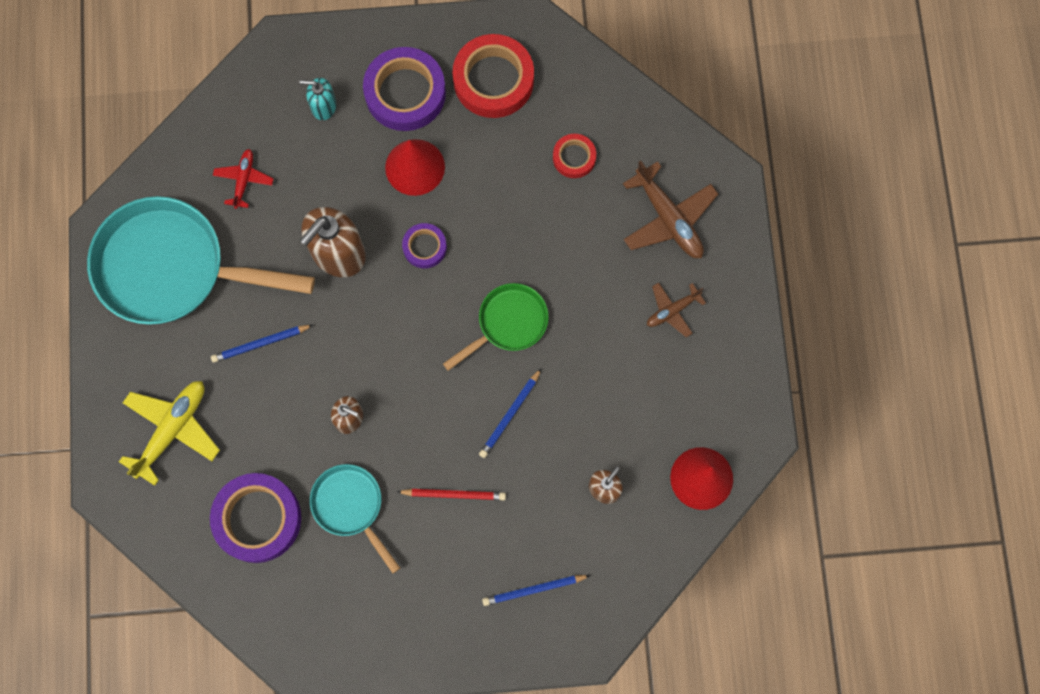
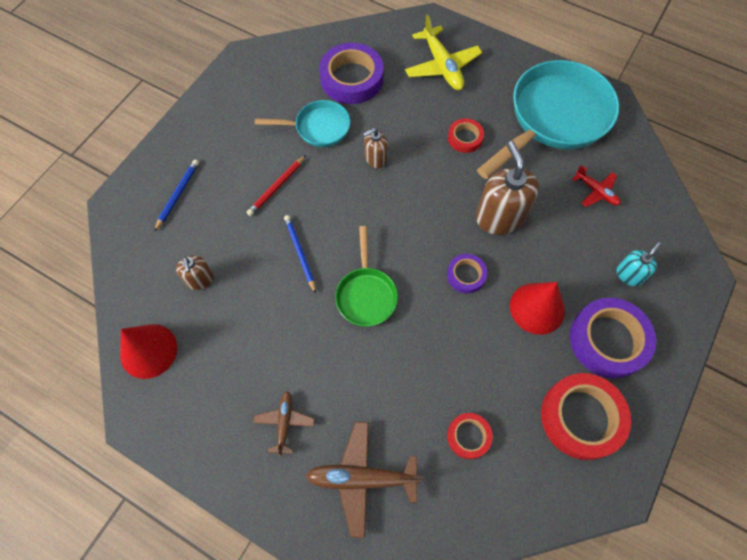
camera: 125 degrees right, 10 degrees down
blue pencil [211,325,313,363] -> red tape [448,118,484,153]

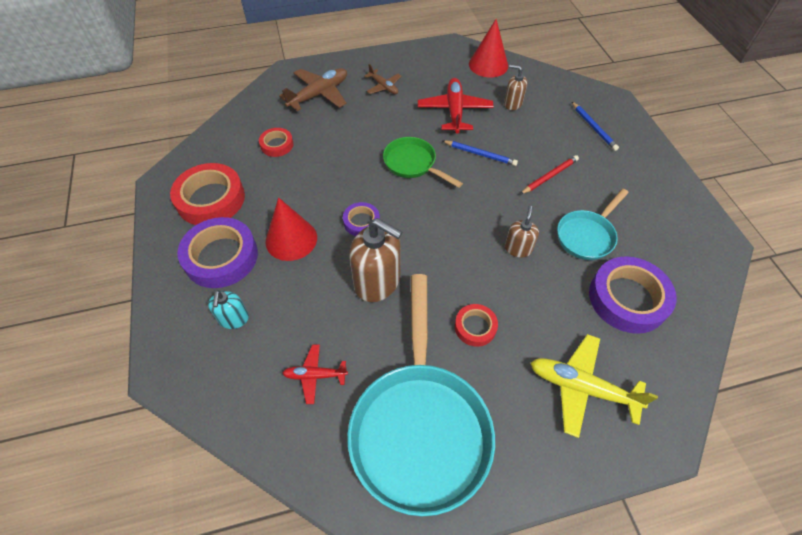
camera: 135 degrees right, 10 degrees down
red pencil [247,155,306,216] -> red pencil turned 60 degrees clockwise [520,155,579,194]
none -> red plane [418,78,494,134]

